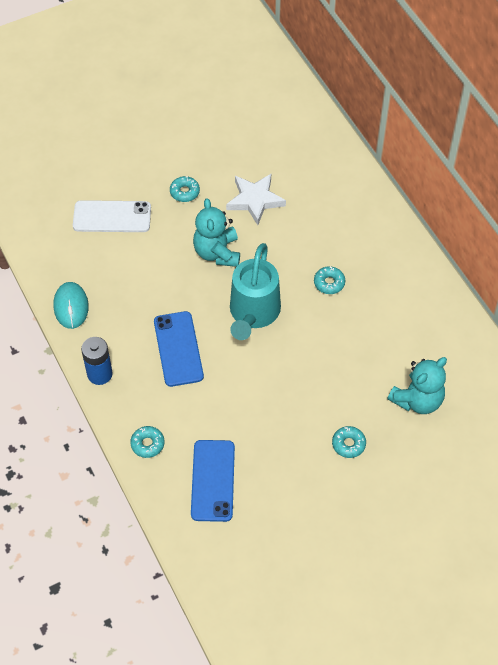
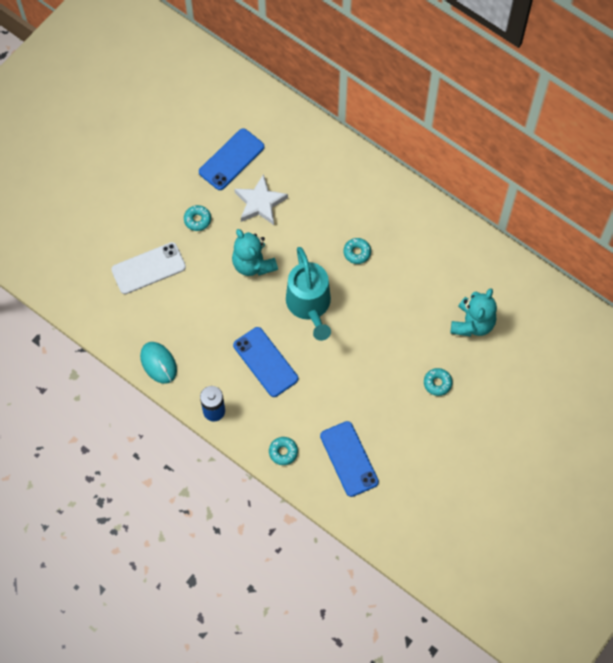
camera: 25 degrees left, 10 degrees up
none -> blue phone [199,128,265,190]

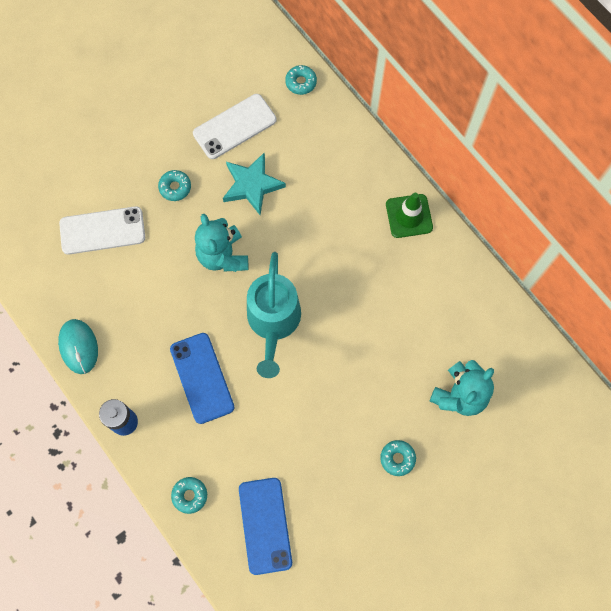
camera: 15 degrees right, 5 degrees up
blue phone [199,128,265,190] -> white phone [193,94,276,159]
white star [234,174,288,225] -> turquoise star [223,153,286,215]
turquoise donut [343,238,371,264] -> turquoise donut moved to [285,65,317,95]
none -> green traffic cone [386,193,433,238]

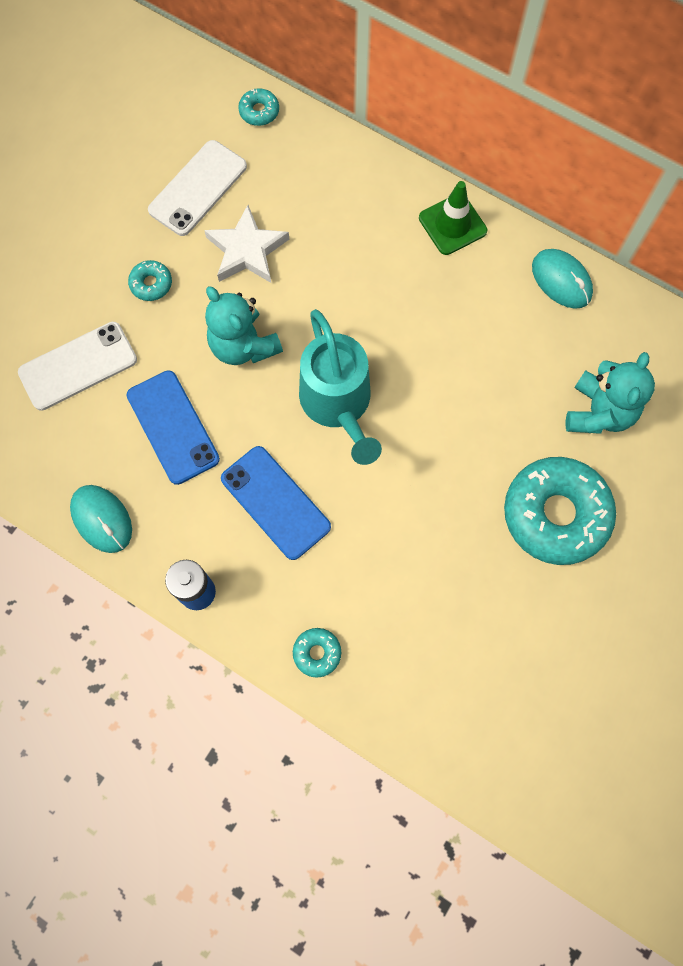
camera: 20 degrees left, 0 degrees up
turquoise star [223,153,286,215] -> white star [204,205,289,283]
blue phone [239,478,292,575] -> blue phone moved to [127,370,220,485]
turquoise donut [380,440,416,476] -> turquoise donut [504,457,616,565], size x2.33
none -> turquoise mouse [532,249,593,309]

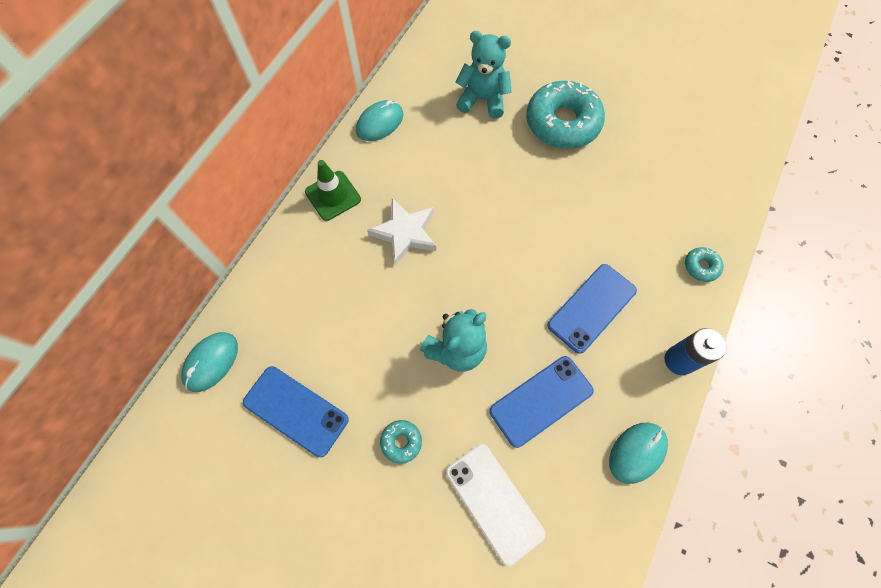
camera: 95 degrees left, 5 degrees down
white phone [148,140,247,236] -> blue phone [243,366,348,457]
white star [204,205,289,283] -> white star moved to [367,198,436,265]
turquoise donut [238,88,279,126] -> turquoise mouse [181,332,238,392]
turquoise watering can [299,309,382,465] -> none

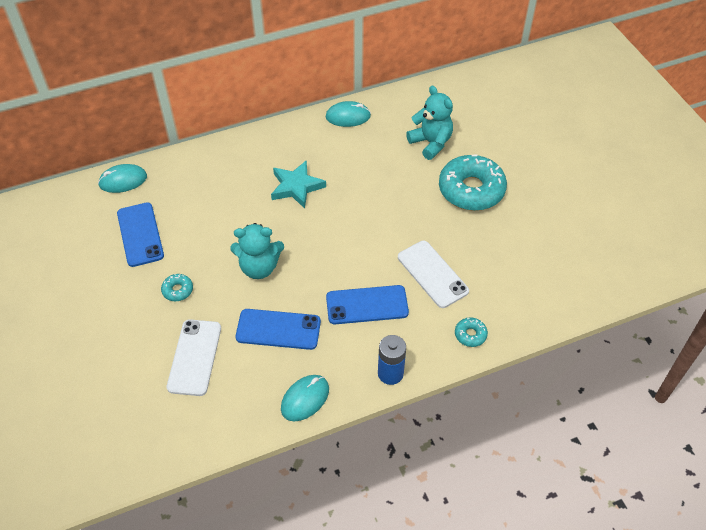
camera: 40 degrees right, 15 degrees down
green traffic cone [305,160,361,221] -> none
white star [367,198,436,265] -> turquoise star [271,160,326,209]
turquoise mouse [609,423,668,484] -> turquoise mouse turned 45 degrees counterclockwise [281,375,329,422]
none -> white phone [398,241,469,308]

